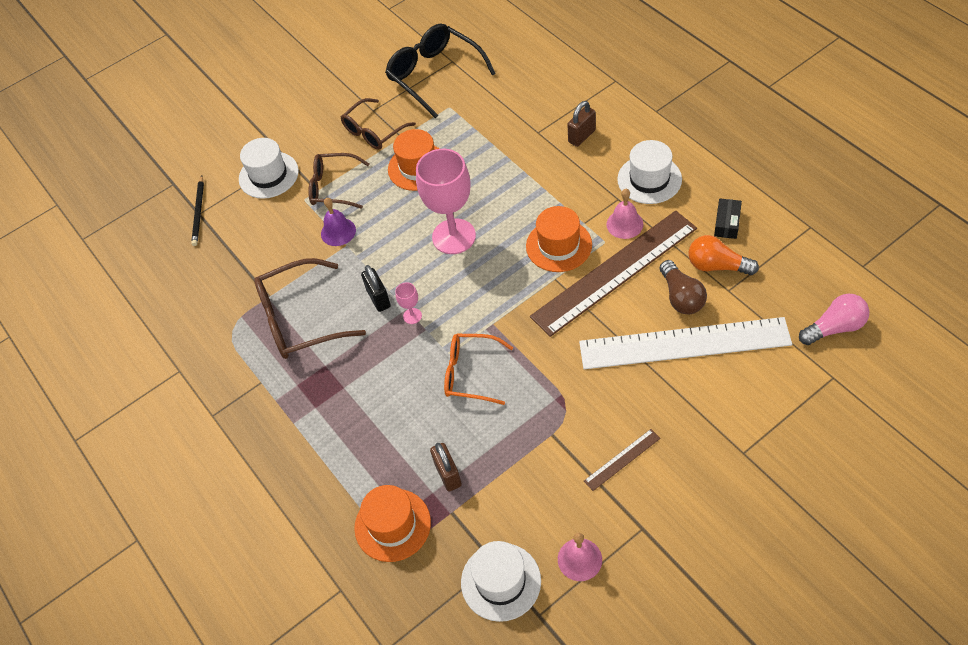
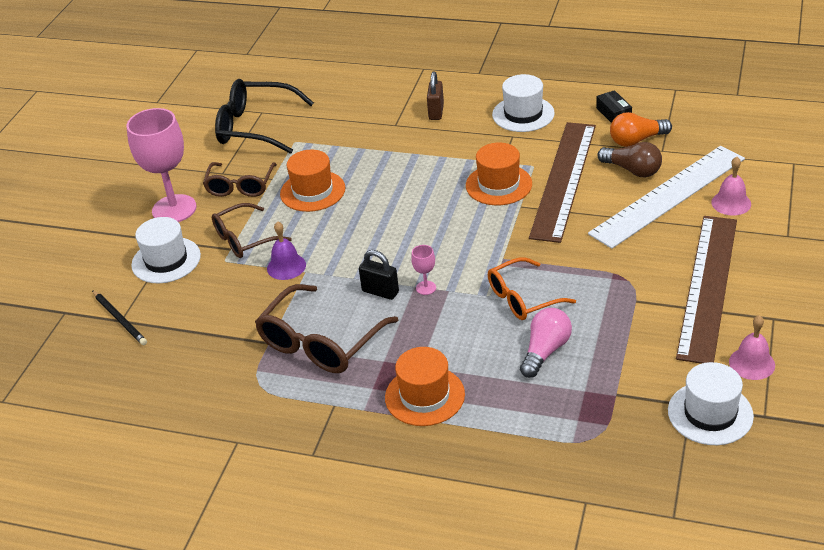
camera: 40 degrees left, 15 degrees down
orange hat [354,485,431,562] -> orange hat moved to [385,347,465,426]
pink goblet [416,149,476,254] -> pink goblet moved to [126,108,196,222]
brown padlock [430,443,462,492] -> none
brown ruler [584,429,661,491] -> brown ruler [676,216,737,364], size x2.46
pink bell [606,189,643,239] -> pink bell moved to [711,157,751,216]
pink light bulb [799,294,869,345] -> pink light bulb moved to [520,308,572,378]

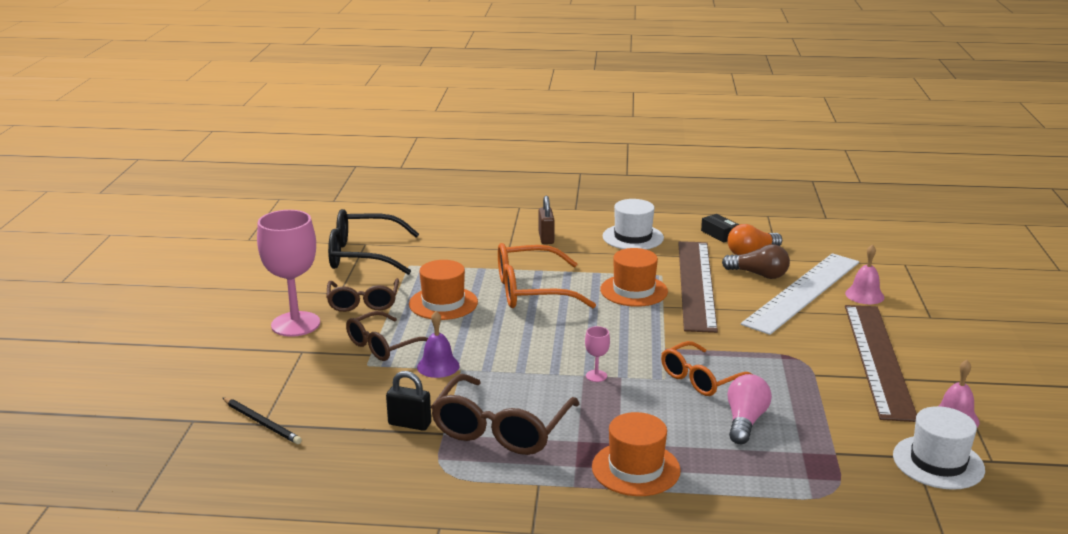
camera: 15 degrees left, 15 degrees down
white hat [131,217,201,283] -> none
black padlock [359,250,399,300] -> black padlock moved to [386,371,431,431]
none -> orange glasses [498,243,596,308]

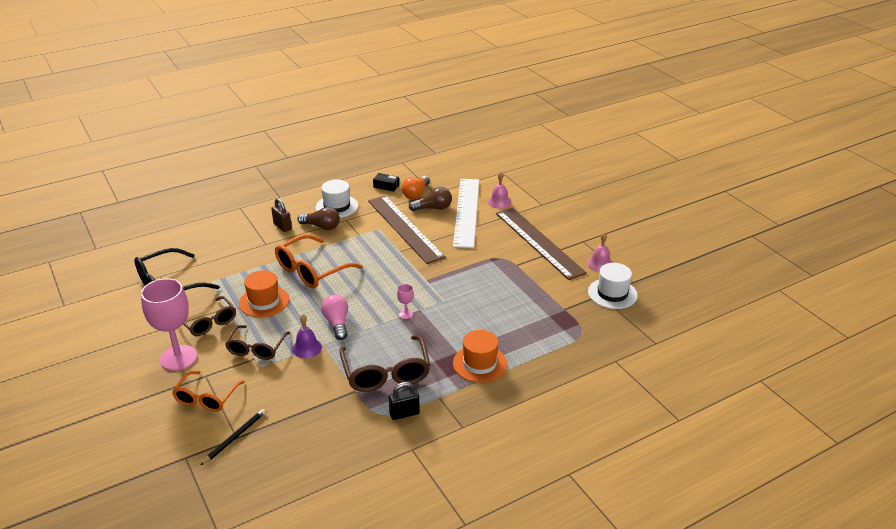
camera: 35 degrees left, 10 degrees up
black pencil [222,397,302,444] -> black pencil turned 60 degrees counterclockwise [201,409,266,465]
black padlock [386,371,431,431] -> black padlock moved to [389,382,420,420]
orange hat [600,248,668,307] -> none
orange glasses [661,341,752,396] -> orange glasses moved to [172,371,245,412]
pink light bulb [727,374,772,444] -> pink light bulb moved to [321,295,348,340]
none -> brown light bulb [297,207,340,230]

